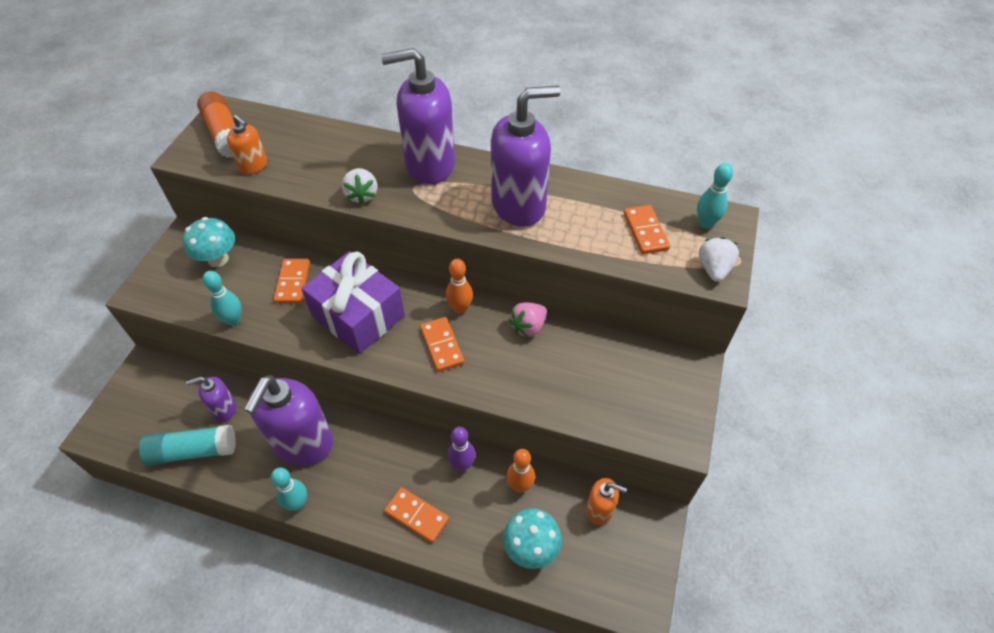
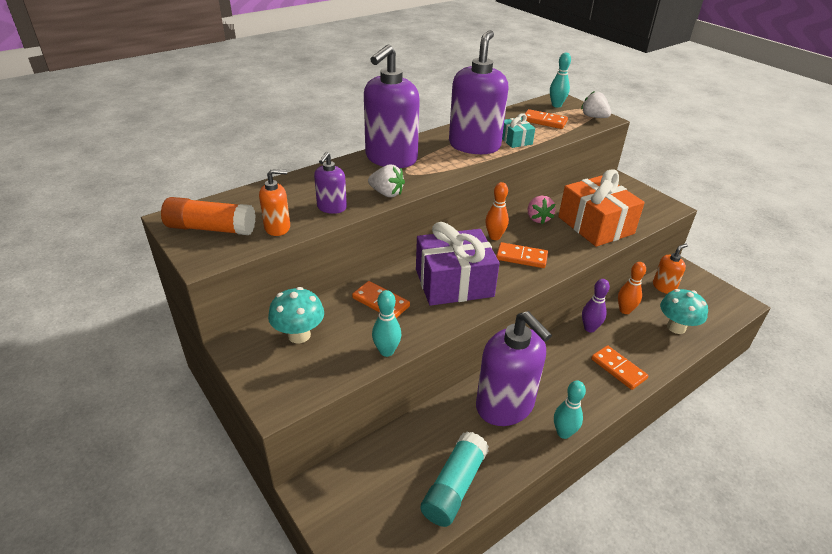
camera: 55 degrees left, 15 degrees down
purple soap dispenser [186,377,236,421] -> purple soap dispenser moved to [314,152,347,214]
orange domino [384,487,449,543] -> orange domino turned 75 degrees clockwise [591,345,648,390]
none -> turquoise gift [502,113,535,148]
none -> orange gift [558,169,645,247]

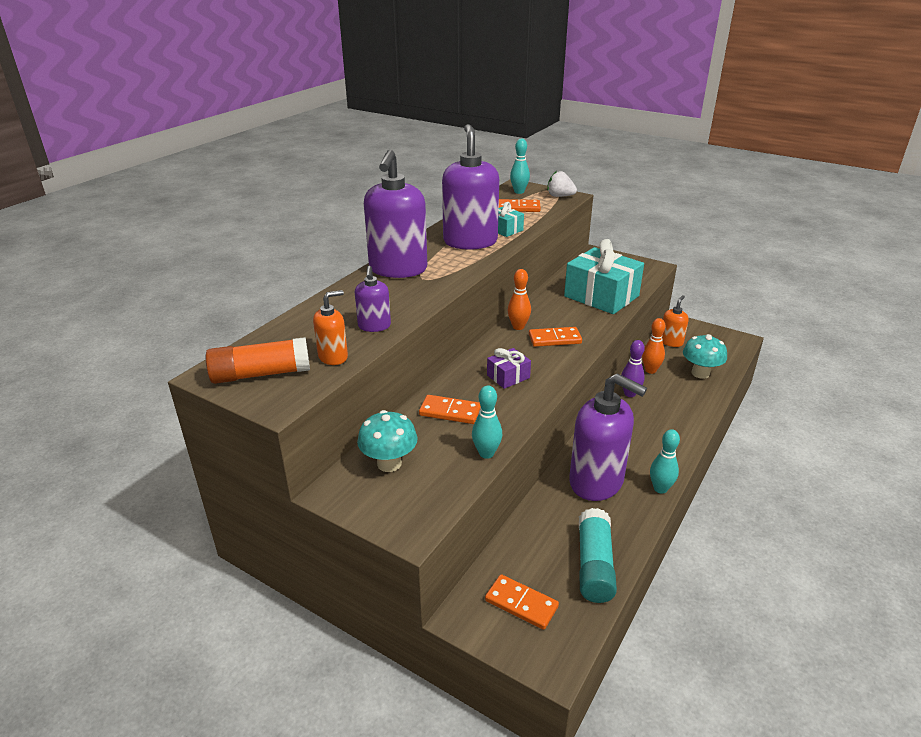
camera: 20 degrees left, 5 degrees down
white strawberry [368,165,405,197] -> none
purple gift [416,222,500,306] -> purple gift [487,348,531,389], size x0.48
pink strawberry [528,196,555,224] -> none
orange gift [558,169,645,247] -> turquoise gift [564,239,644,314]
orange domino [591,345,648,390] -> orange domino moved to [485,574,559,630]

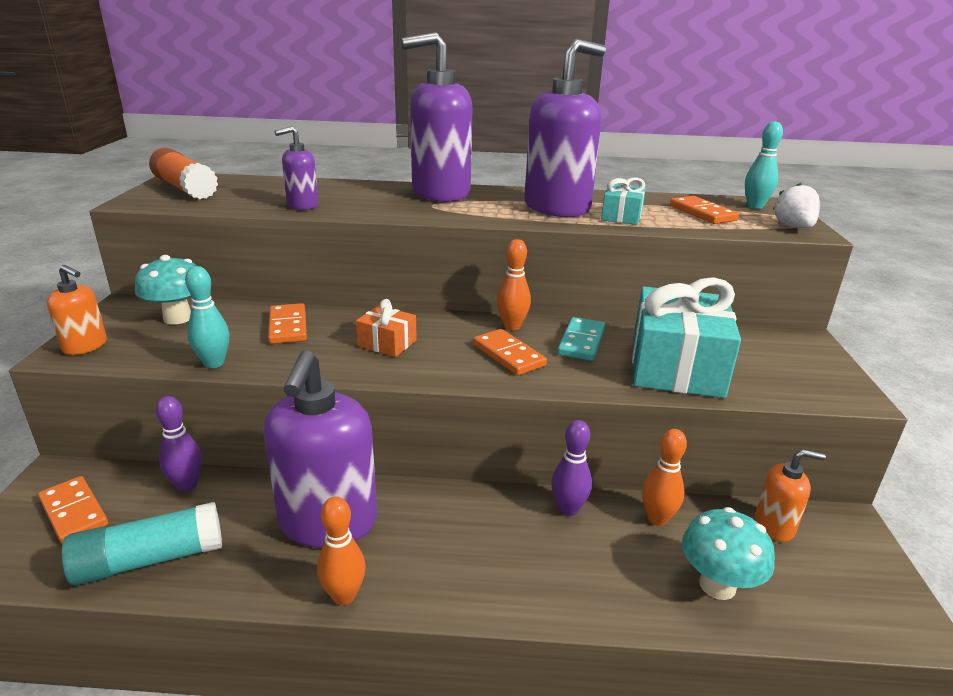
camera: 60 degrees right, 5 degrees down
orange soap dispenser [313,290,348,365] -> orange soap dispenser moved to [47,265,107,355]
orange domino [485,574,559,630] -> orange domino turned 45 degrees counterclockwise [38,476,108,544]
purple gift [487,348,531,389] -> orange gift [356,299,417,357]
turquoise bowling pin [650,429,680,494] -> orange bowling pin [317,497,366,605]
none -> purple bowling pin [156,396,202,491]
none -> turquoise domino [557,317,605,361]

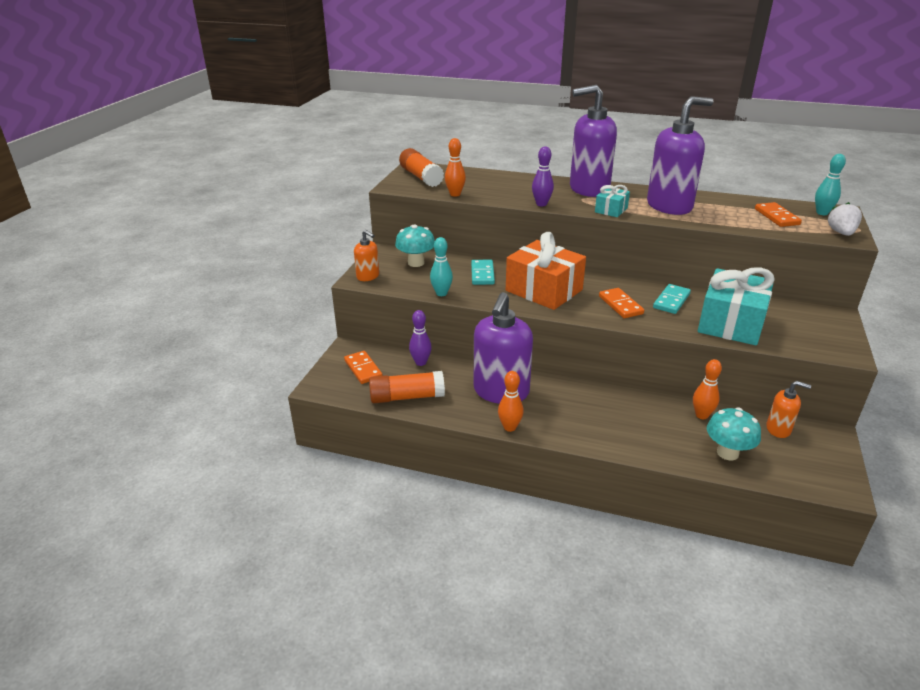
camera: 15 degrees right, 5 degrees up
turquoise glue stick [61,502,222,586] -> orange glue stick [369,371,445,403]
orange domino [268,303,307,344] -> turquoise domino [471,260,495,285]
purple soap dispenser [275,126,318,210] -> none
orange gift [356,299,417,357] -> orange gift [506,232,586,310], size x2.08
orange bowling pin [497,239,531,330] -> orange bowling pin moved to [445,138,466,197]
purple bowling pin [551,420,592,516] -> purple bowling pin moved to [532,146,554,206]
turquoise gift [601,178,646,225] -> turquoise gift moved to [595,185,630,217]

